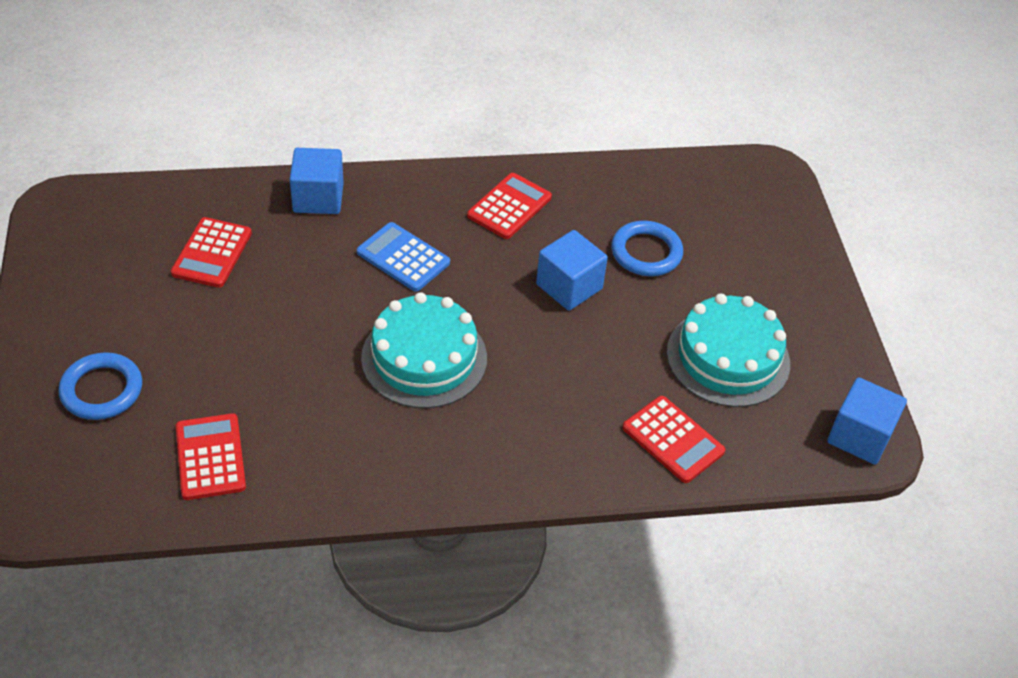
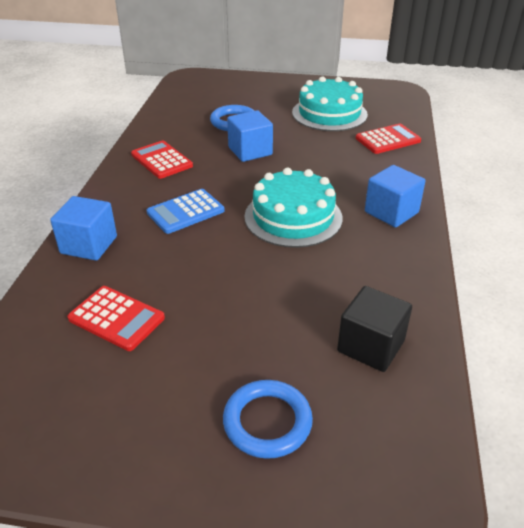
camera: 70 degrees left, 10 degrees down
red calculator [176,413,246,500] -> black cube [337,286,412,372]
blue cube [827,377,907,464] -> blue cube moved to [365,165,425,228]

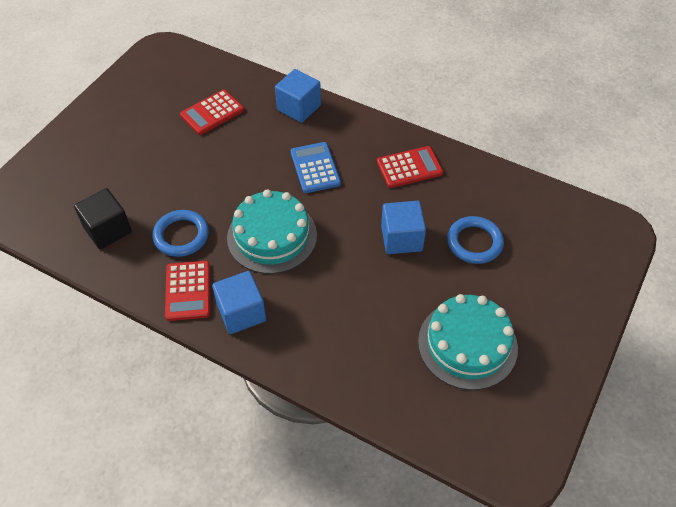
camera: 110 degrees right, 15 degrees up
blue ring [223,380,313,459] -> blue ring moved to [152,210,209,257]
red calculator [356,124,421,154] -> red calculator moved to [165,261,210,321]

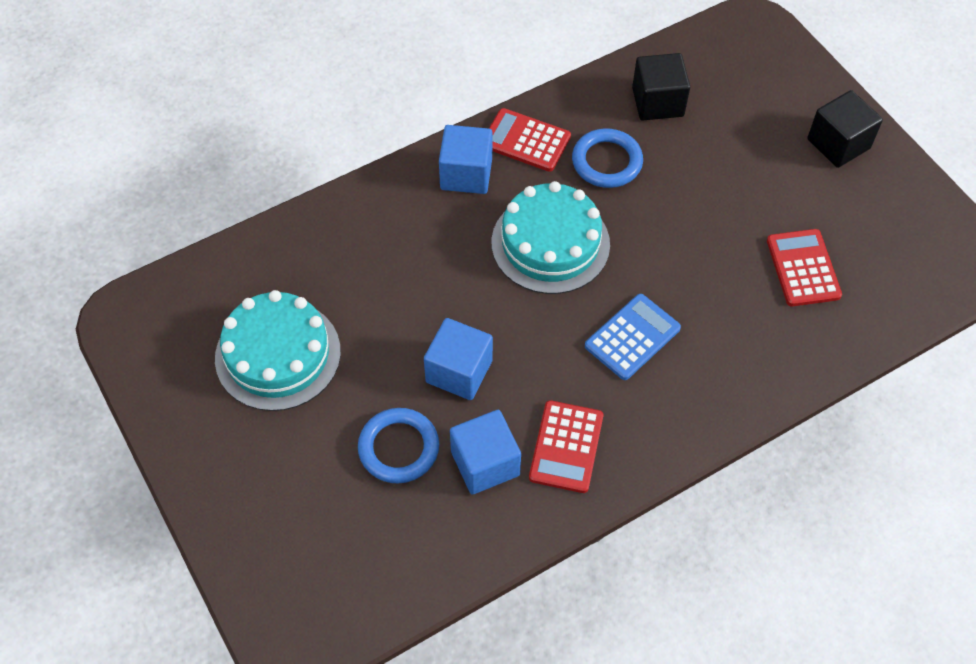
camera: 120 degrees right, 5 degrees up
blue cube [275,69,321,123] -> blue cube moved to [450,410,521,495]
blue calculator [291,142,341,193] -> blue calculator turned 60 degrees counterclockwise [585,294,681,380]
none -> black cube [808,90,883,168]

